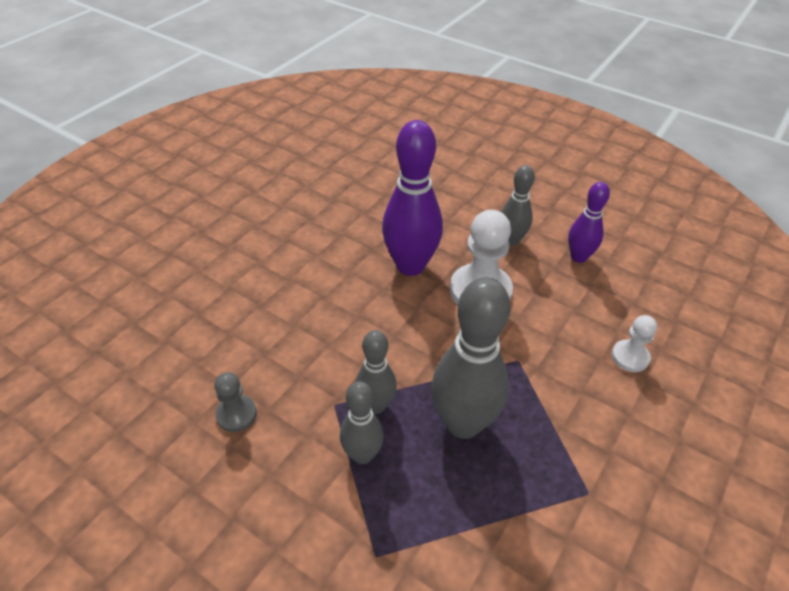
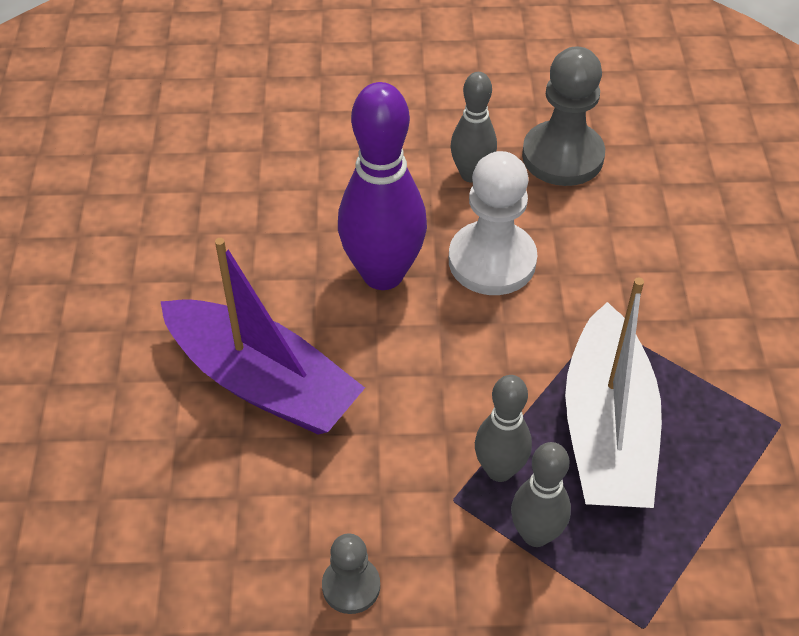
camera: 35 degrees left, 5 degrees up
grey bowling pin [431,277,511,439] -> white boat [565,277,662,508]
purple bowling pin [568,182,610,263] -> grey pawn [522,47,605,186]
white pawn [612,315,657,372] -> none
none -> purple boat [160,238,365,435]

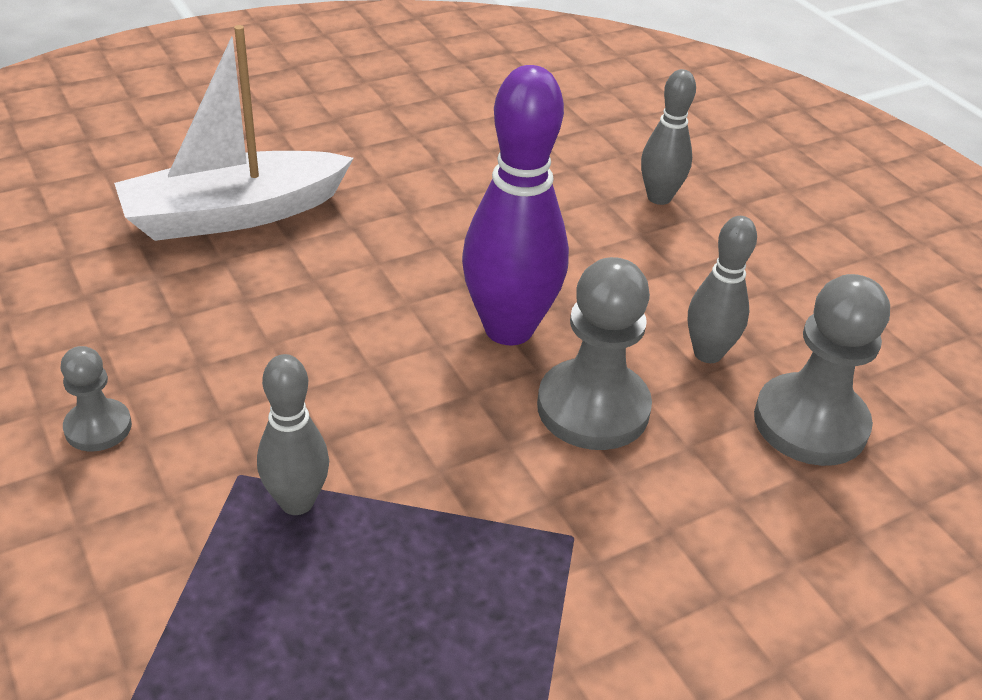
camera: 60 degrees right, 10 degrees down
purple boat [160,238,365,435] -> none
white pawn [449,151,537,295] -> grey pawn [537,257,652,450]
grey bowling pin [511,442,571,547] -> grey bowling pin moved to [641,69,696,205]
white boat [565,277,662,508] -> white boat moved to [114,25,354,241]

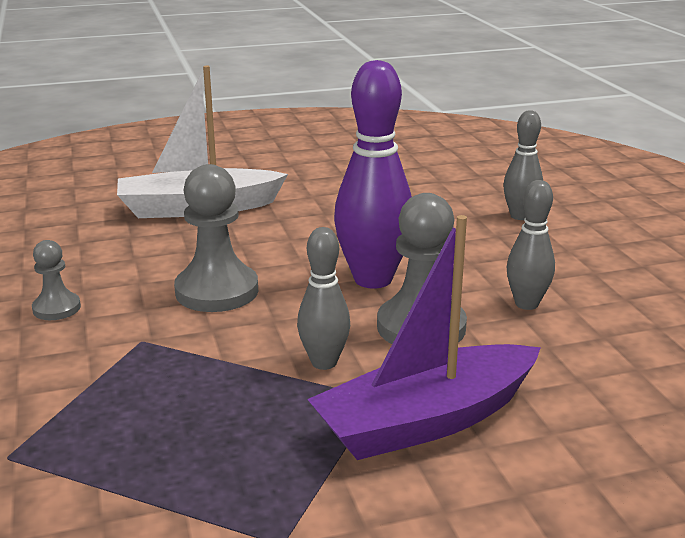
camera: 15 degrees right, 15 degrees down
grey bowling pin [257,354,329,515] -> grey bowling pin moved to [297,227,350,370]
grey pawn [754,274,890,466] -> grey pawn moved to [174,164,258,312]
none -> purple boat [307,215,541,460]

